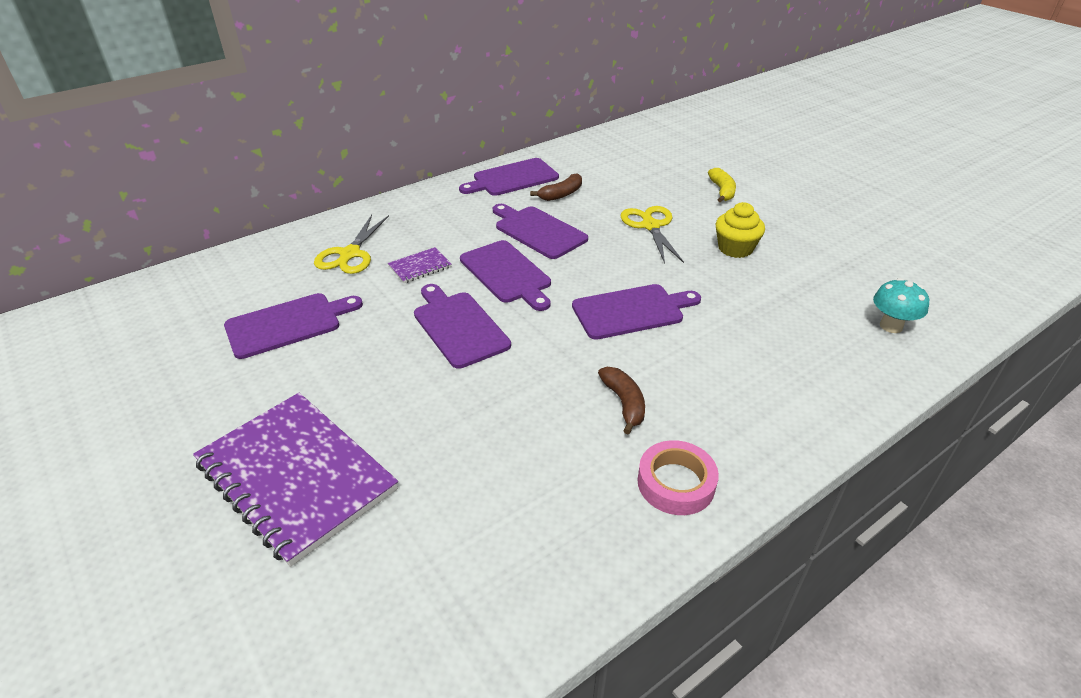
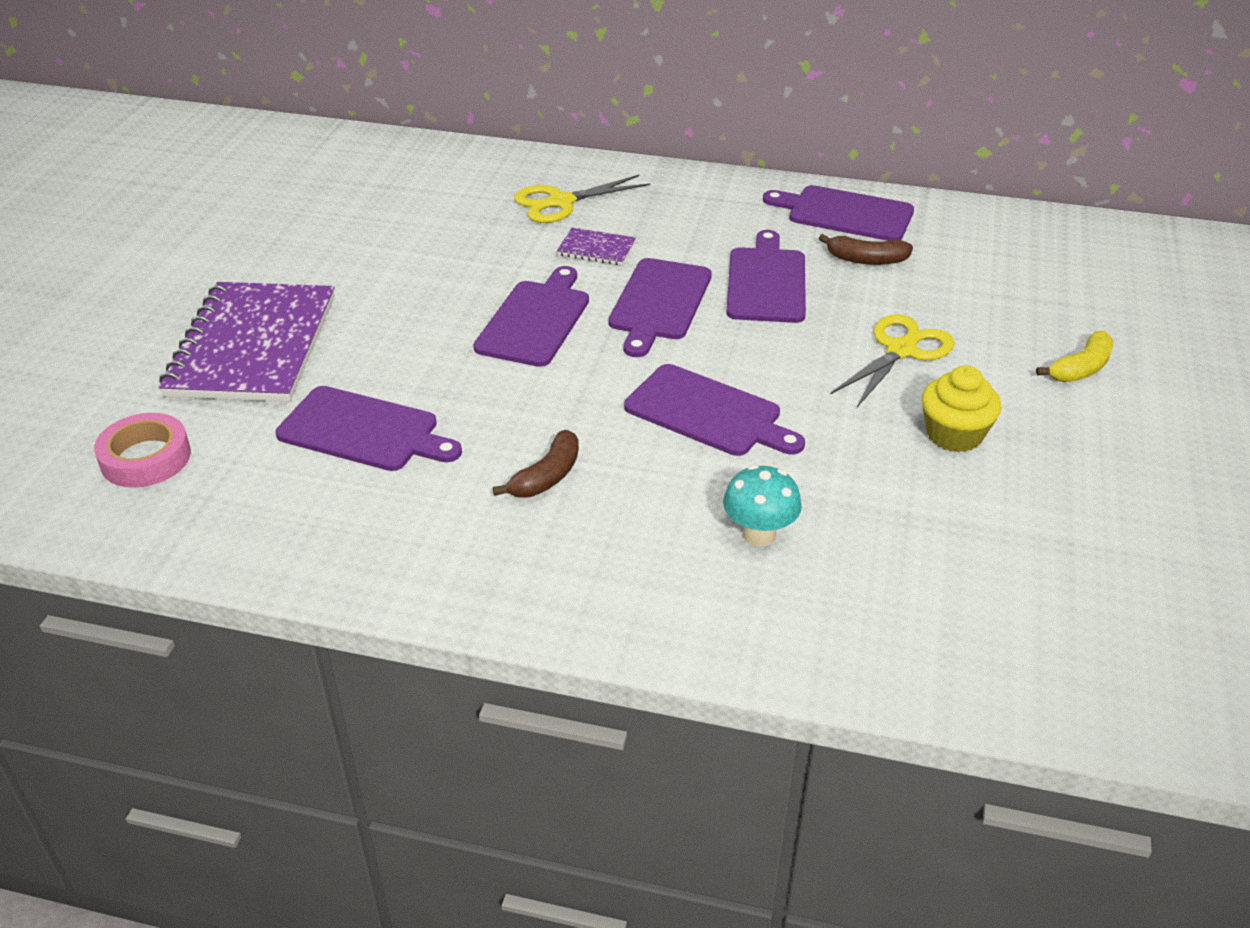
camera: 50 degrees right, 0 degrees up
purple cutting board [224,293,363,359] -> purple cutting board moved to [276,386,462,471]
pink tape [637,440,719,515] -> pink tape moved to [94,413,191,488]
turquoise mushroom [873,278,929,333] -> turquoise mushroom moved to [723,464,802,547]

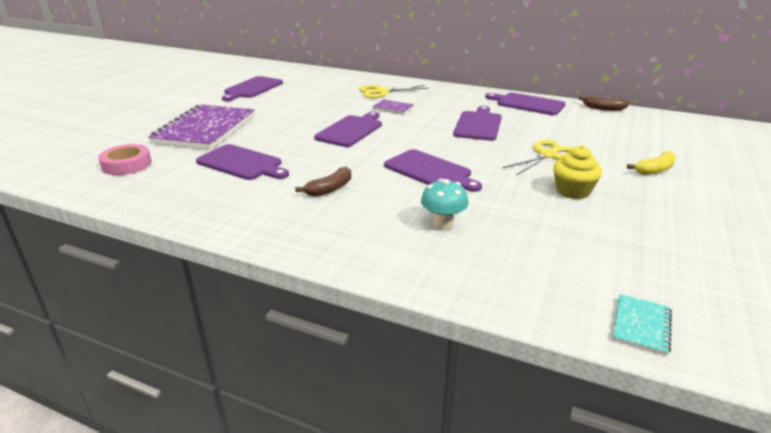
camera: 10 degrees right, 10 degrees down
purple cutting board [609,258,712,357] -> purple cutting board moved to [222,76,283,101]
brown banana [819,234,913,265] -> brown banana moved to [579,96,629,111]
none -> turquoise notebook [612,294,672,356]

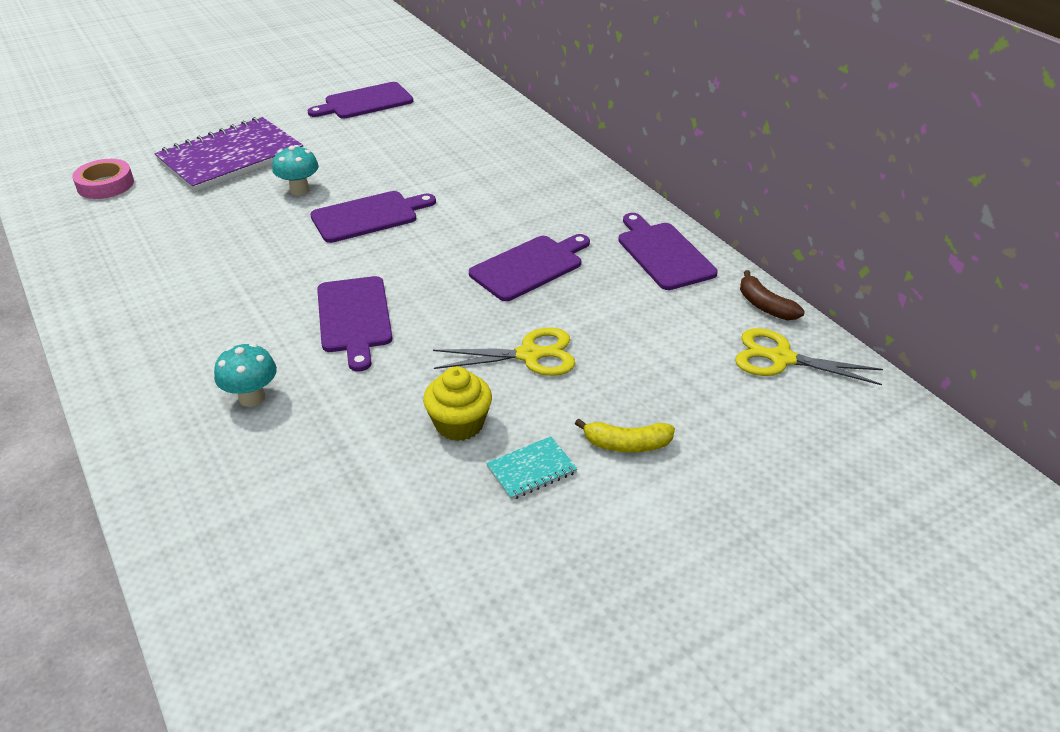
camera: 35 degrees right, 10 degrees up
purple cutting board [196,144,289,180] -> none
brown banana [295,167,351,196] -> none
yellow scissors [359,85,429,98] -> yellow scissors moved to [735,328,883,385]
purple notebook [372,99,414,114] -> none
turquoise notebook [612,294,672,356] -> turquoise notebook moved to [486,436,578,500]
none -> turquoise mushroom [272,145,319,195]

